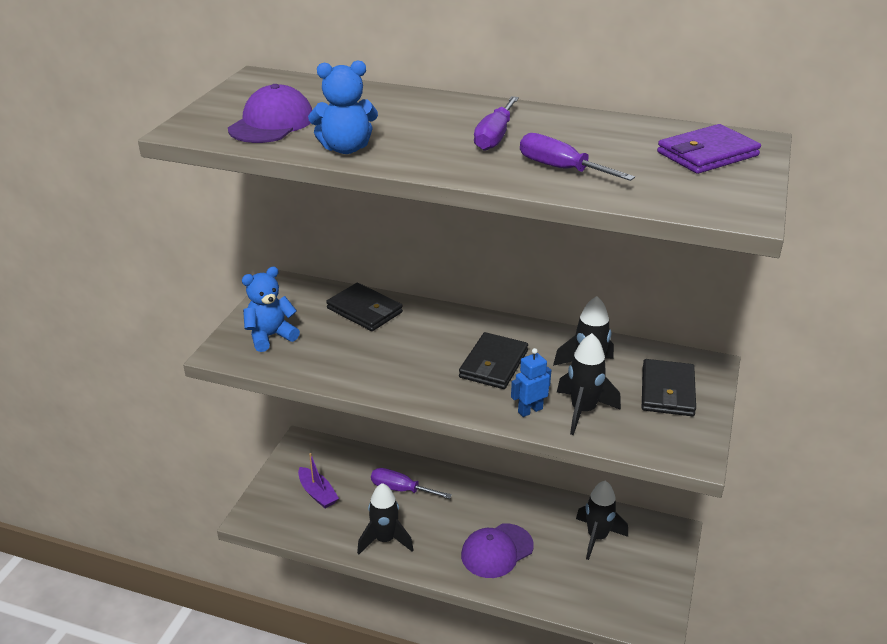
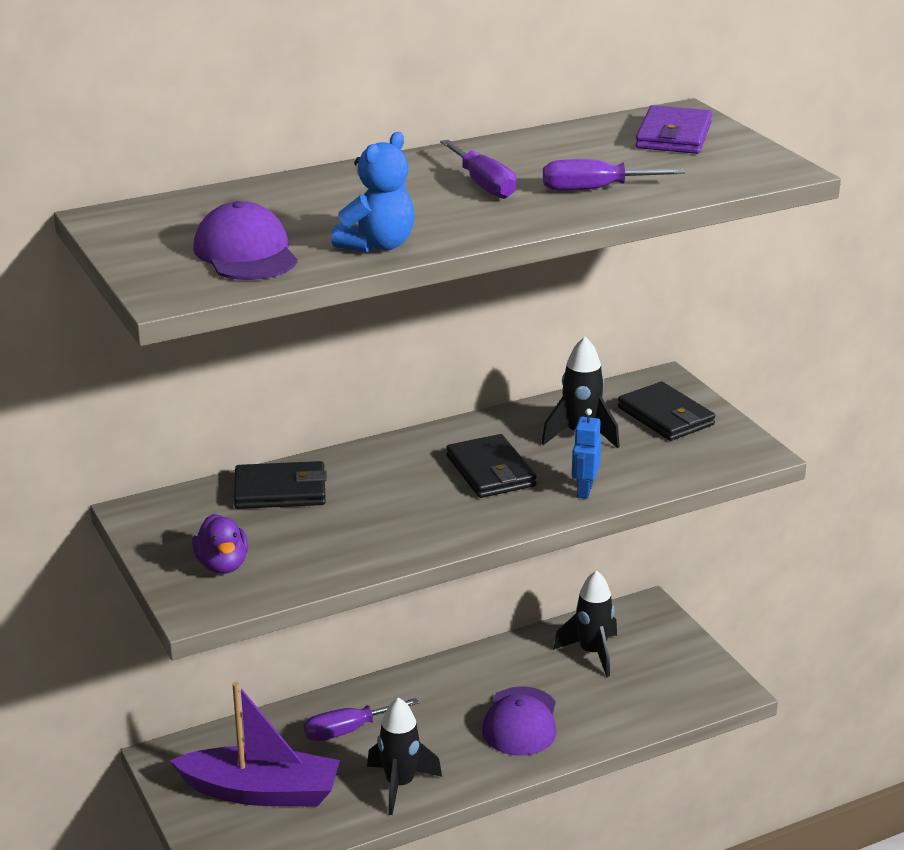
camera: 45 degrees left, 5 degrees down
blue teddy bear [242,267,300,352] -> purple duck [192,514,248,574]
purple boat [298,453,339,508] -> purple boat [170,682,340,806], size x1.84
black rocket [557,333,621,435] -> none

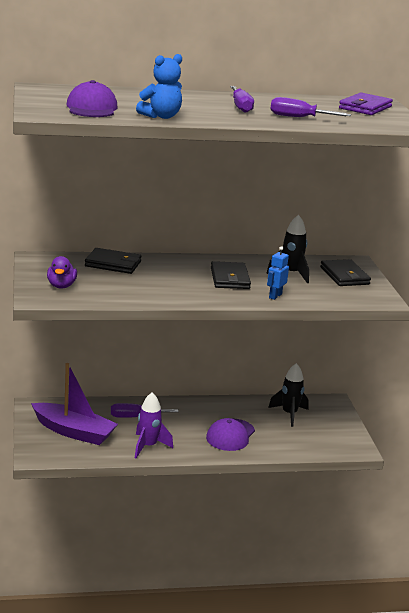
camera: 15 degrees right, 5 degrees down
black rocket [367,697,442,815] -> purple rocket [135,392,173,459]

